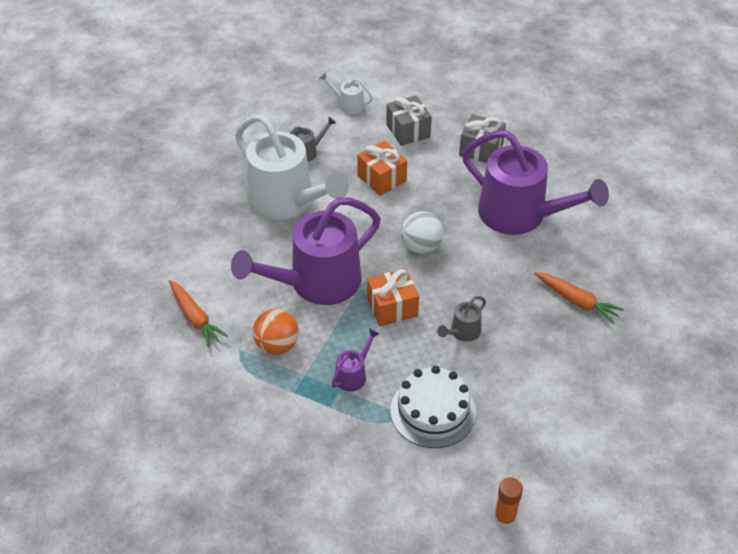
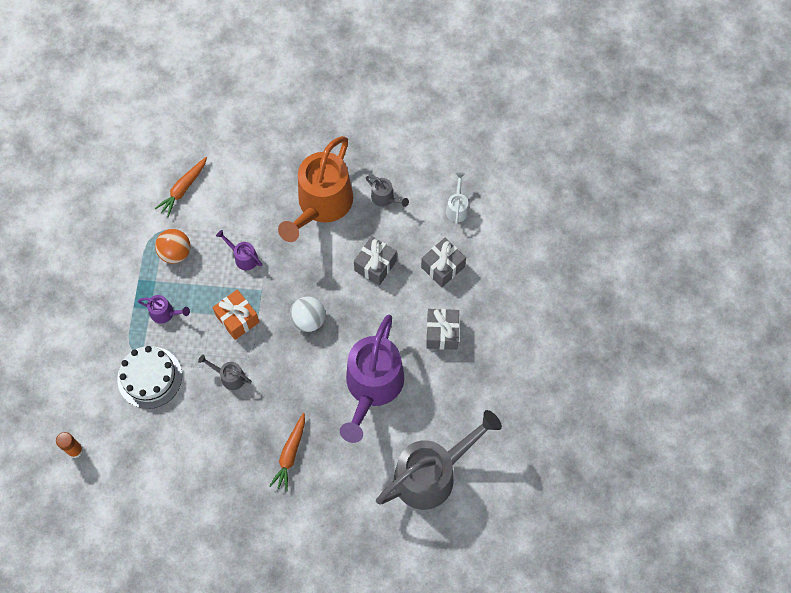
camera: 70 degrees right, 20 degrees up
purple watering can [231,197,381,305] -> purple watering can [216,230,262,270], size x0.41
white watering can [235,115,349,220] -> orange watering can [278,136,353,242]
orange gift [357,141,407,196] -> grey gift [354,236,397,286]
none -> grey watering can [376,410,502,510]

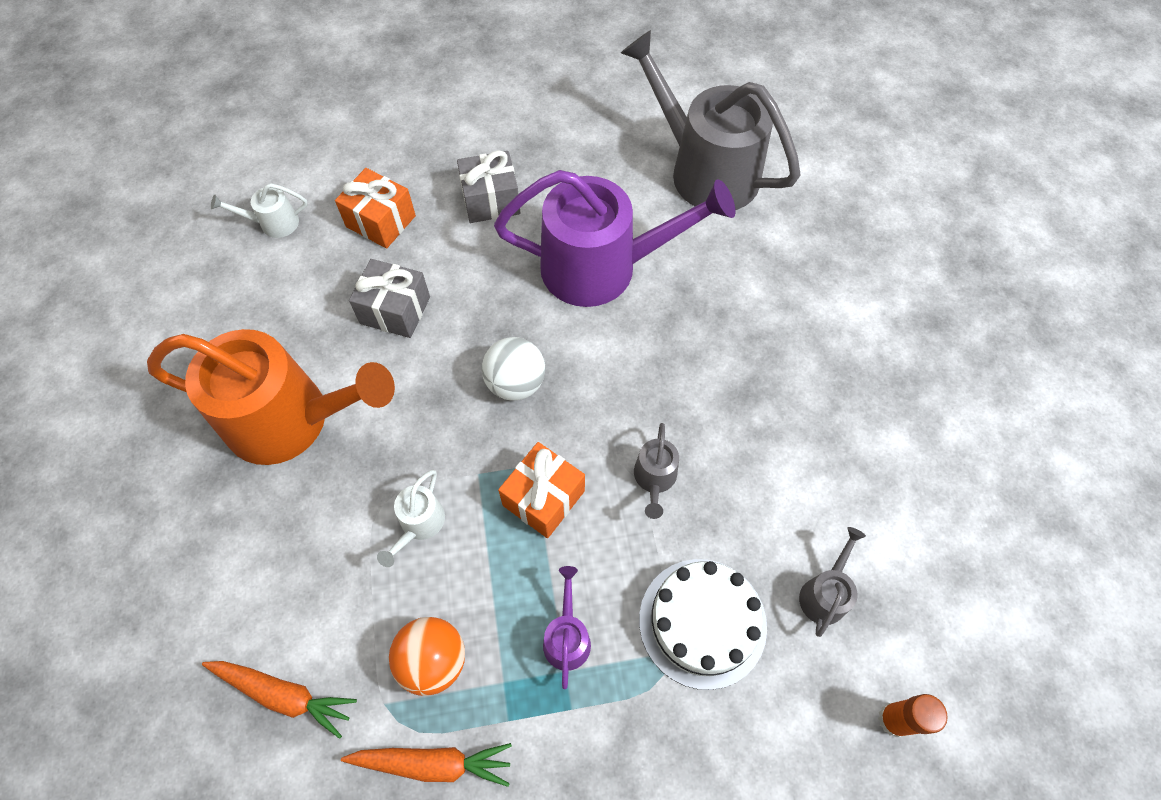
camera: 105 degrees left, 5 degrees down
purple watering can [216,230,262,270] -> white watering can [377,470,445,567]
orange carrot [269,413,305,491] -> orange carrot moved to [341,743,512,787]
grey watering can [366,176,409,207] -> grey watering can moved to [799,527,866,637]
grey gift [421,238,466,287] -> orange gift [335,168,416,249]

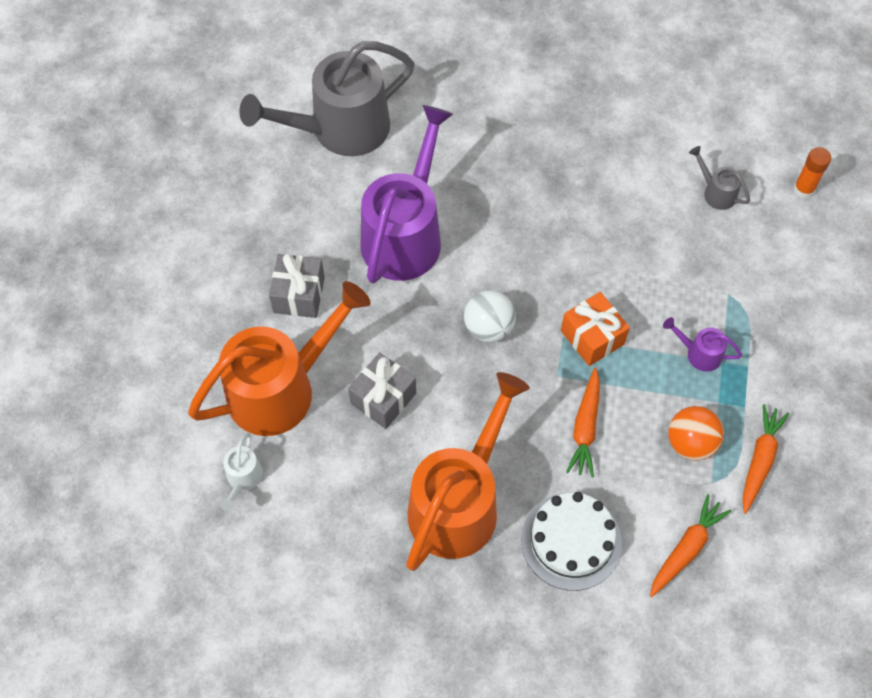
camera: 70 degrees left, 0 degrees up
orange gift [335,168,416,249] -> orange watering can [188,281,370,436]
white watering can [377,470,445,567] -> orange carrot [566,367,600,477]
grey watering can [634,423,679,519] -> none
white cake [639,559,767,690] -> white cake moved to [521,492,622,591]

